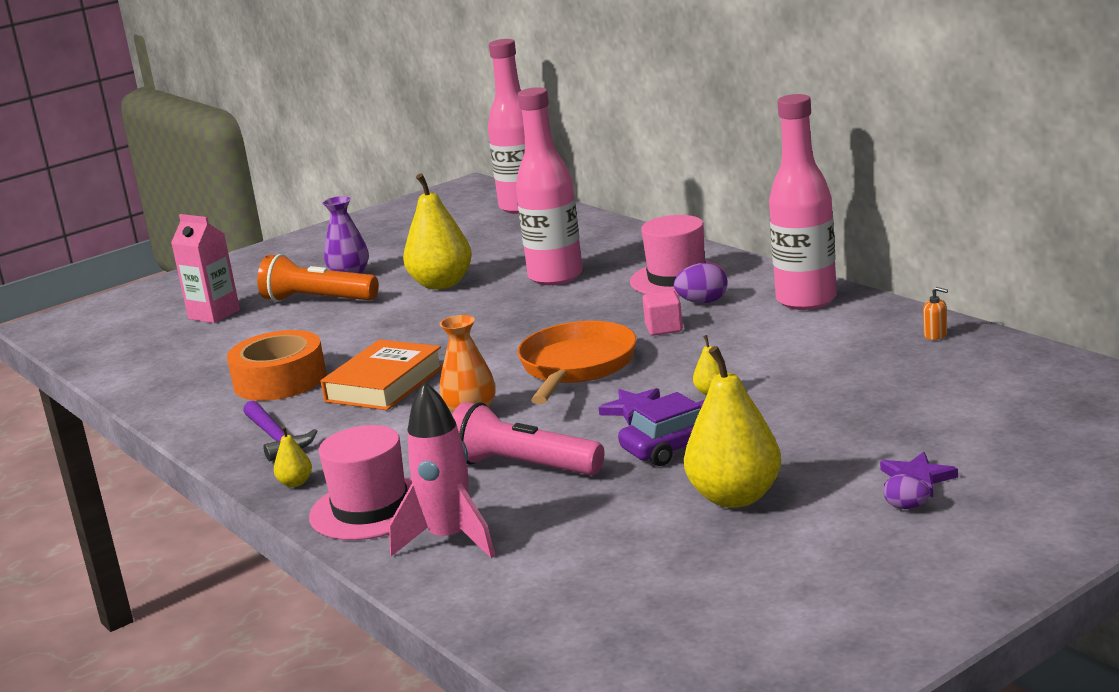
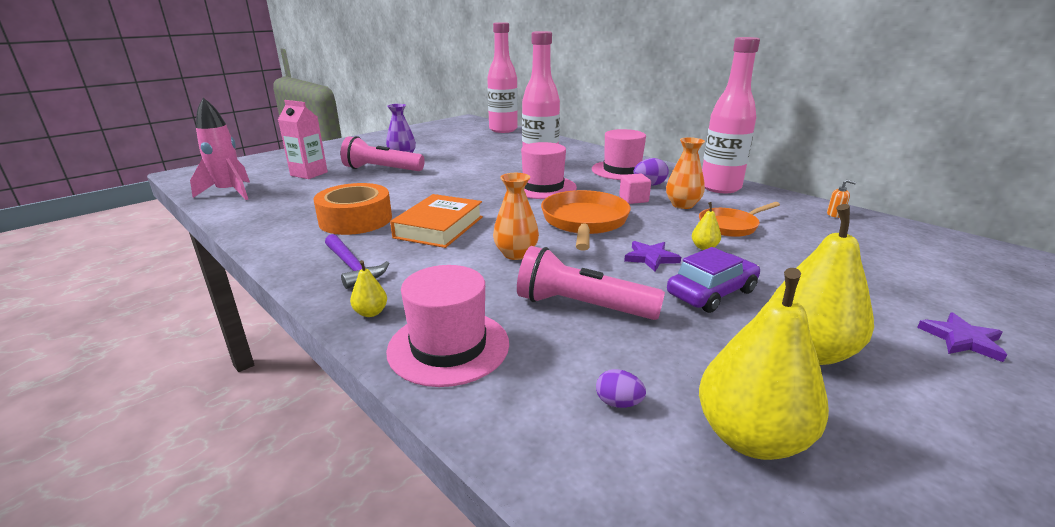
camera: 10 degrees left, 5 degrees up
orange flashlight [257,254,379,302] -> pink flashlight [340,136,425,171]
pink rocket [389,381,495,558] -> pink rocket moved to [190,98,250,200]
yellow pear [403,173,472,290] -> yellow pear moved to [699,268,829,460]
purple egg [883,474,930,509] -> purple egg moved to [596,369,646,408]
none -> pink hat [521,142,577,199]
none -> orange vase [666,137,705,209]
none -> orange pan [699,202,780,237]

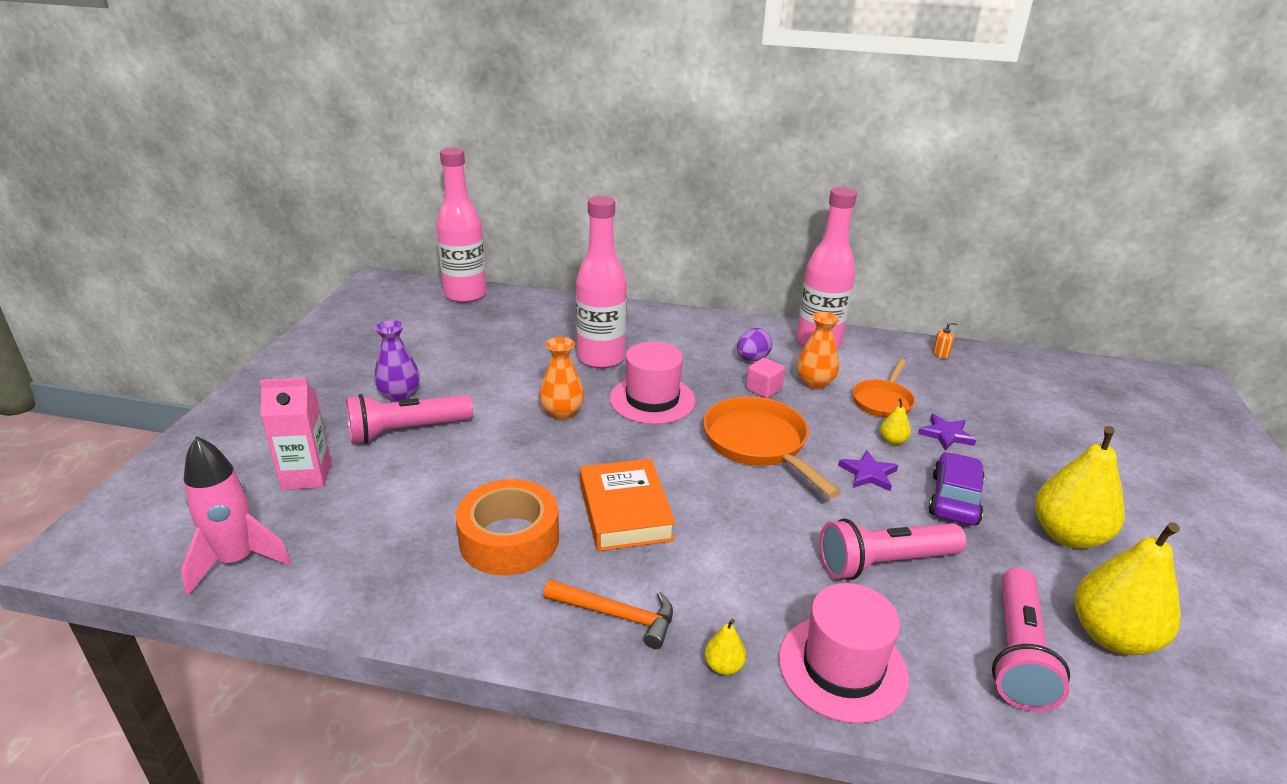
camera: 35 degrees left, 5 degrees up
purple hammer [325,234,389,289] -> orange hammer [543,579,673,649]
orange vase [493,173,539,260] -> orange vase moved to [539,337,584,420]
pink hat [592,129,646,180] -> none
purple egg [596,369,646,408] -> pink flashlight [992,567,1070,712]
purple star [917,313,1007,362] -> purple star moved to [918,414,976,451]

